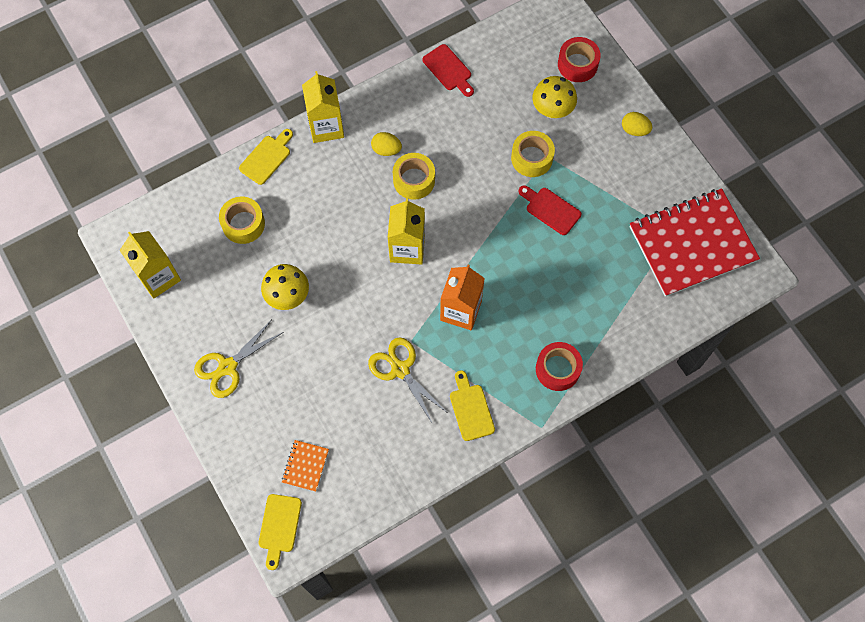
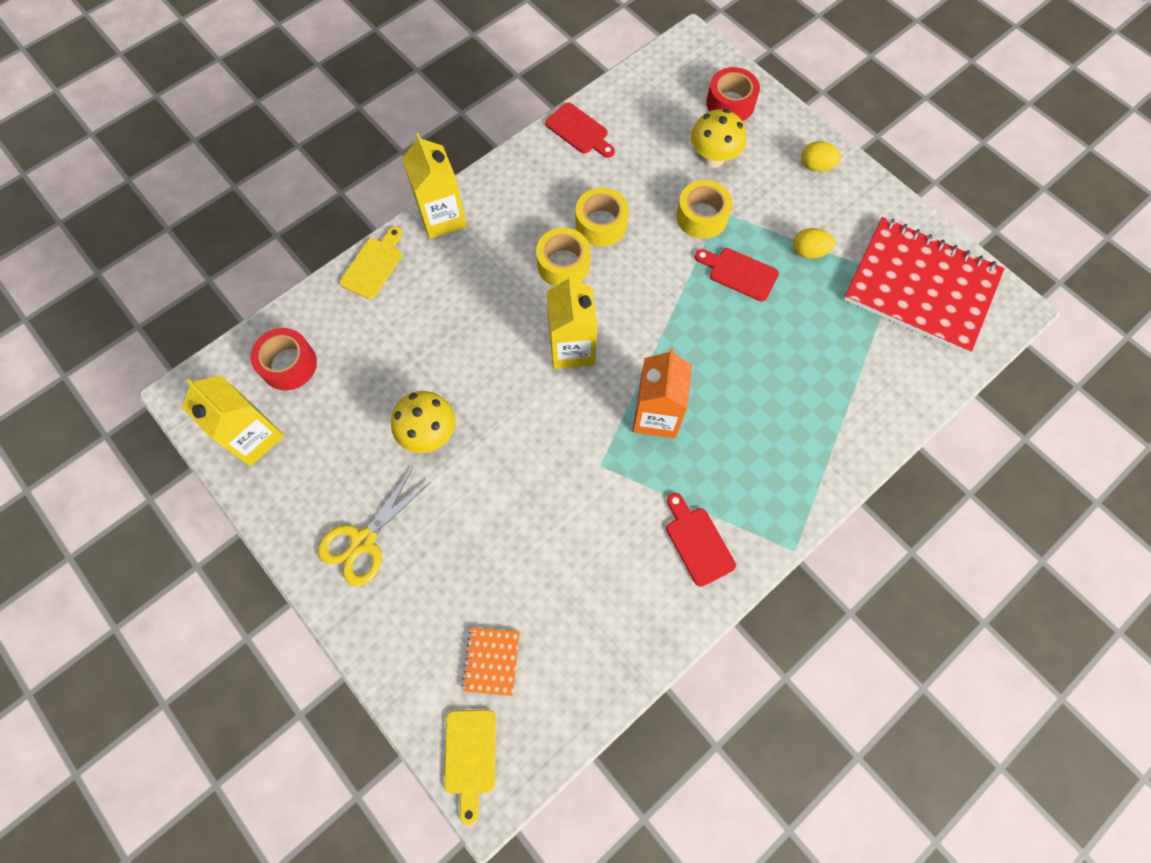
camera: 10 degrees left, 0 degrees up
yellow tape [219,197,265,244] -> yellow tape moved to [576,188,629,247]
yellow scissors [368,337,448,423] -> none
yellow egg [371,132,402,156] -> yellow egg moved to [793,228,835,259]
yellow cutting board [450,370,495,441] -> red cutting board [666,493,736,587]
red tape [536,342,583,391] -> red tape moved to [250,328,317,390]
red notebook [630,188,760,297] -> red notebook turned 60 degrees clockwise [844,217,1005,354]

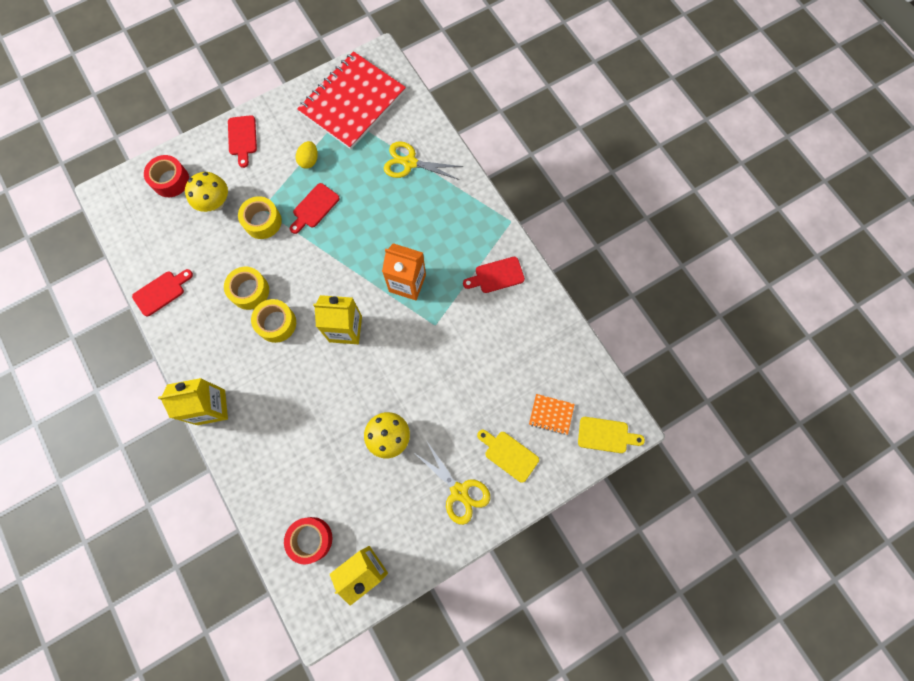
camera: 80 degrees left, 5 degrees up
yellow cutting board [340,226,402,299] -> yellow cutting board moved to [477,430,539,483]
yellow egg [801,141,841,172] -> red cutting board [228,115,257,168]
none -> yellow scissors [384,141,463,180]

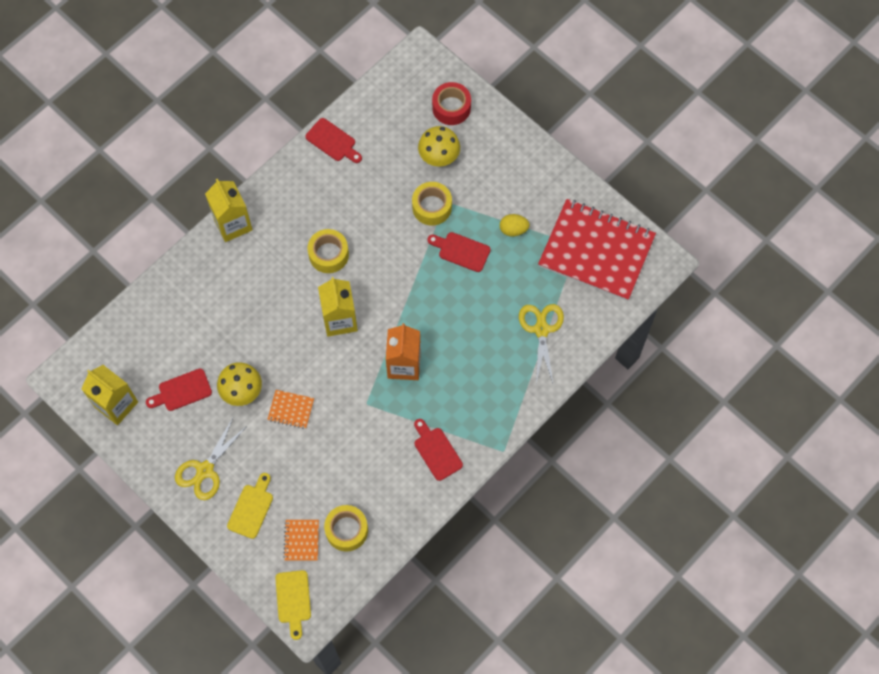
camera: 75 degrees right, 5 degrees down
yellow tape [224,267,269,310] -> yellow tape moved to [324,505,368,552]
red cutting board [228,115,257,168] -> red cutting board moved to [146,369,212,411]
red tape [284,517,333,564] -> none
none -> orange notebook [267,390,314,429]

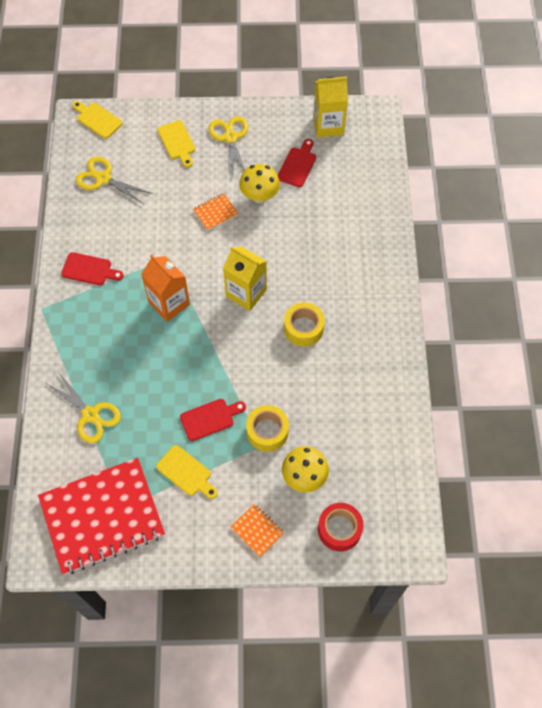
camera: 135 degrees right, 5 degrees down
yellow carton [205,179,252,242] -> none
orange notebook [284,520,319,561] -> orange notebook moved to [230,504,284,557]
red cutting board [305,118,362,163] -> none
yellow tape [324,505,368,552] -> yellow scissors [76,157,153,204]
yellow egg [500,214,530,236] -> yellow cutting board [156,445,218,499]

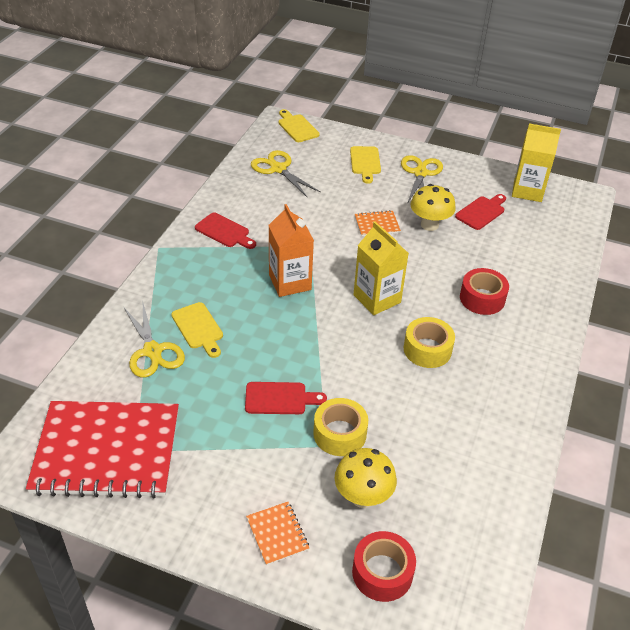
camera: 20 degrees right, 20 degrees down
yellow cutting board [156,445,218,499] -> yellow cutting board moved to [171,302,223,358]
none -> red tape [460,268,509,315]

